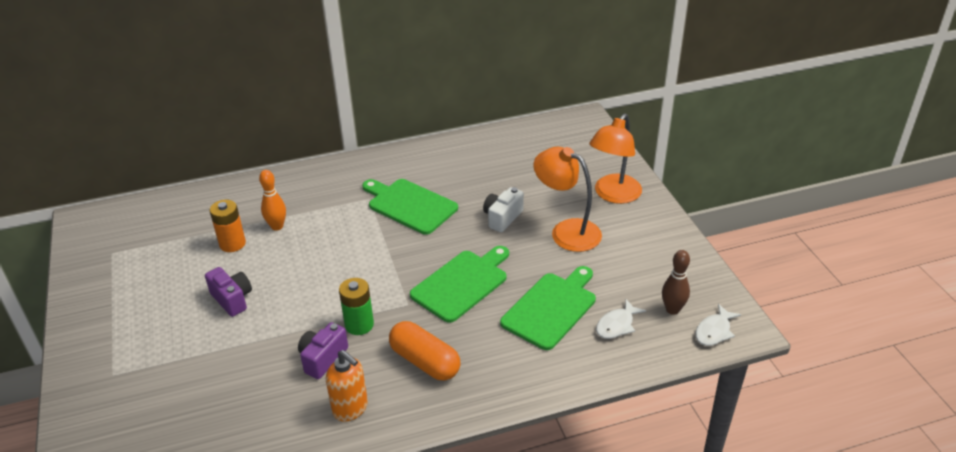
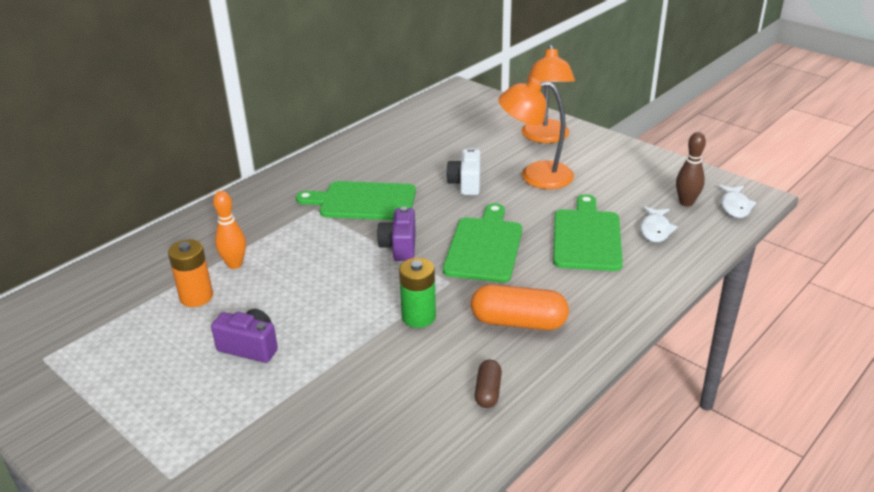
camera: 30 degrees left, 5 degrees down
purple camera [298,322,348,379] -> purple camera moved to [377,206,416,261]
orange soap dispenser [326,350,368,422] -> brown capsule [475,360,502,408]

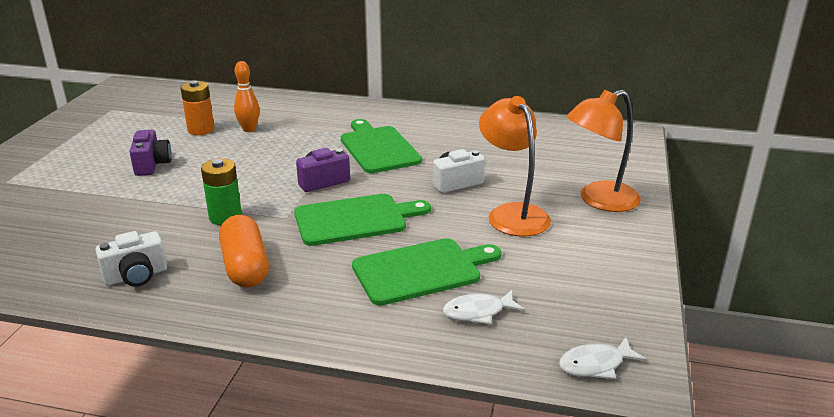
camera: 60 degrees right, 5 degrees down
brown capsule [475,360,502,408] -> white camera [95,231,167,287]
brown bowling pin [676,132,706,207] -> none

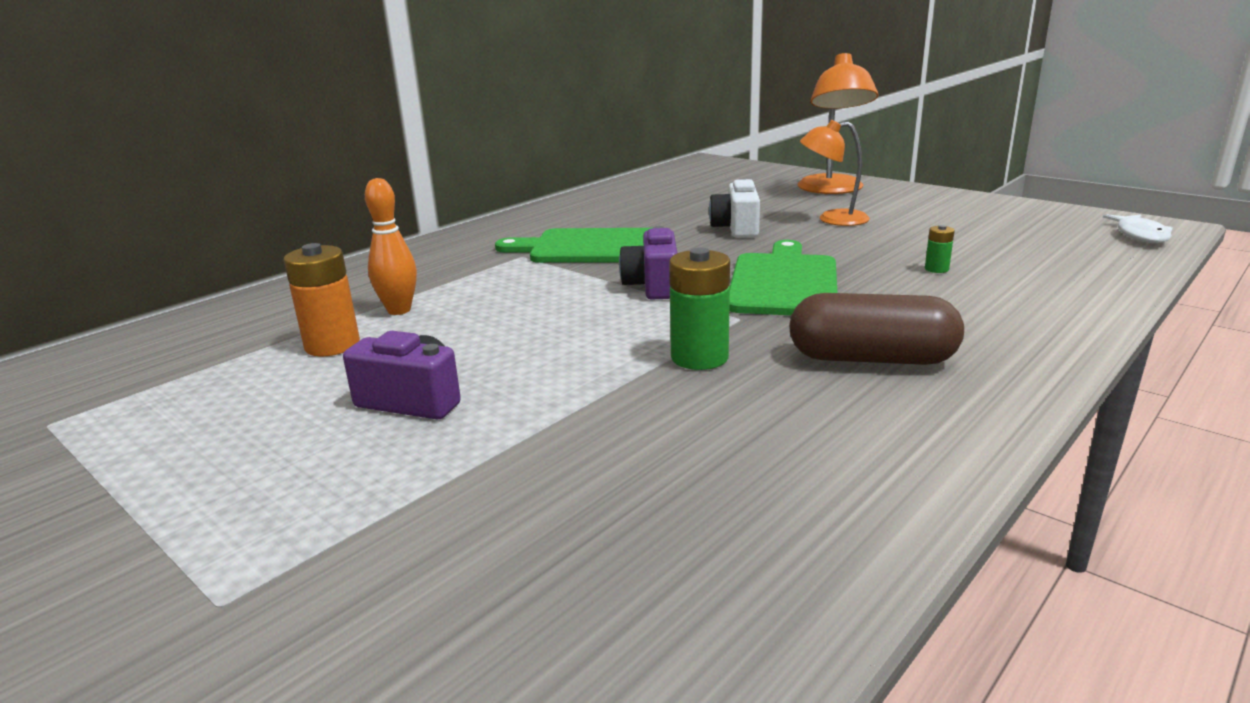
camera: 60 degrees left, 5 degrees down
white camera [95,231,167,287] -> none
orange capsule [219,215,269,287] -> brown capsule [789,293,964,365]
green cutting board [352,238,501,306] -> green battery [925,225,955,273]
white fish [443,290,525,324] -> none
orange lamp [479,96,551,236] -> orange lamp [800,120,870,226], size x0.66

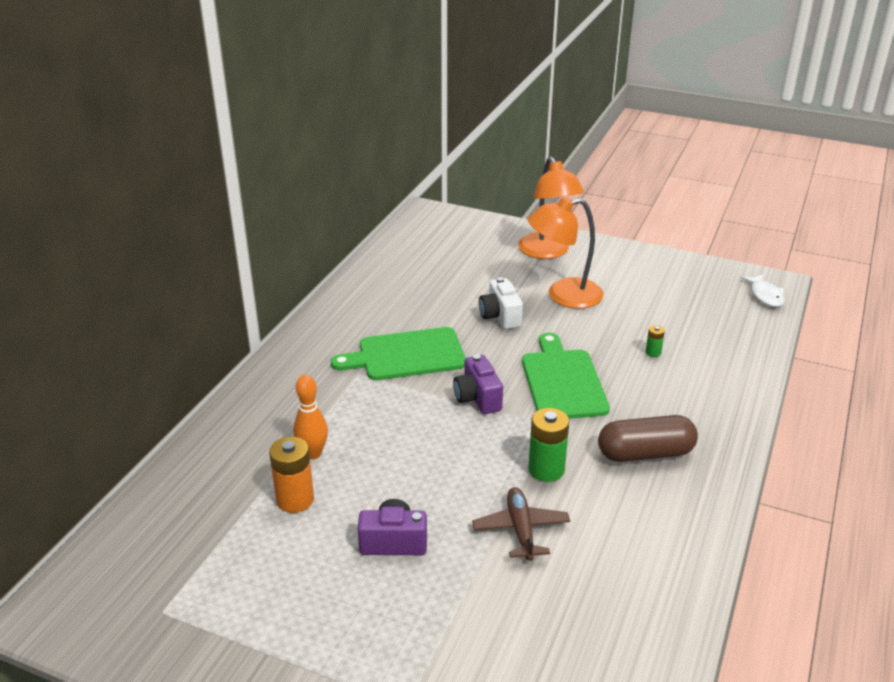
camera: 20 degrees left, 10 degrees up
orange lamp [800,120,870,226] -> orange lamp [528,197,604,309], size x1.51
none -> brown plane [472,487,570,561]

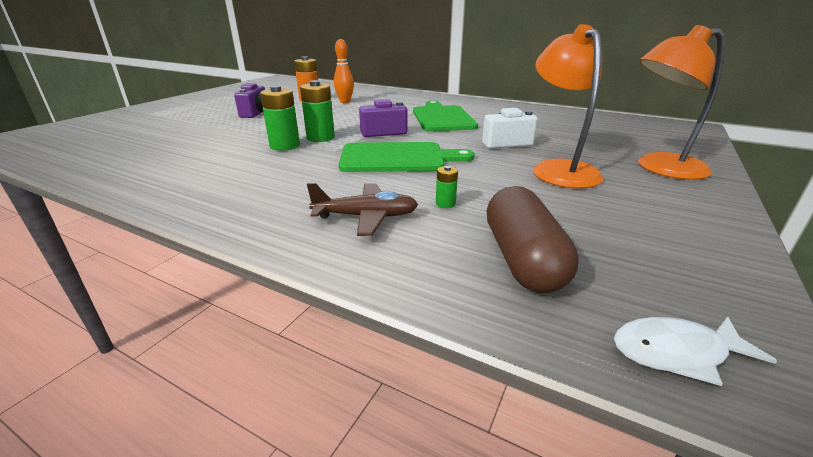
camera: 95 degrees right, 5 degrees down
brown plane [472,487,570,561] -> brown plane moved to [307,183,418,236]
brown capsule [598,415,698,462] -> brown capsule moved to [487,186,579,293]
none -> green battery [300,80,335,142]

